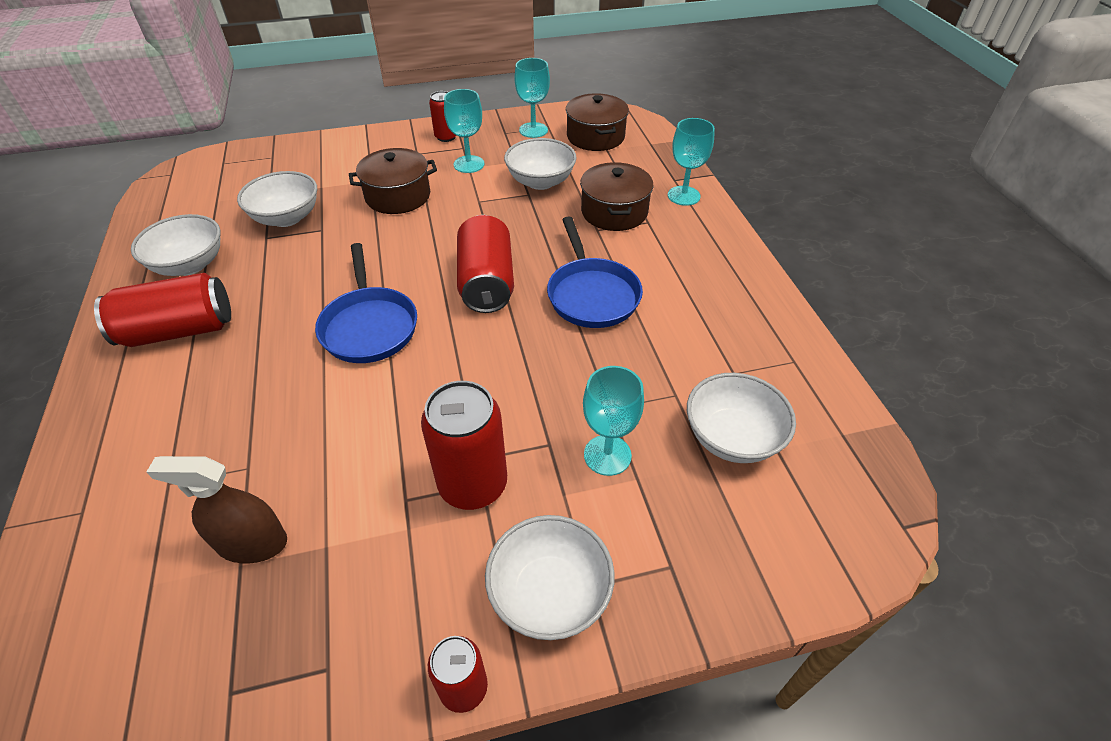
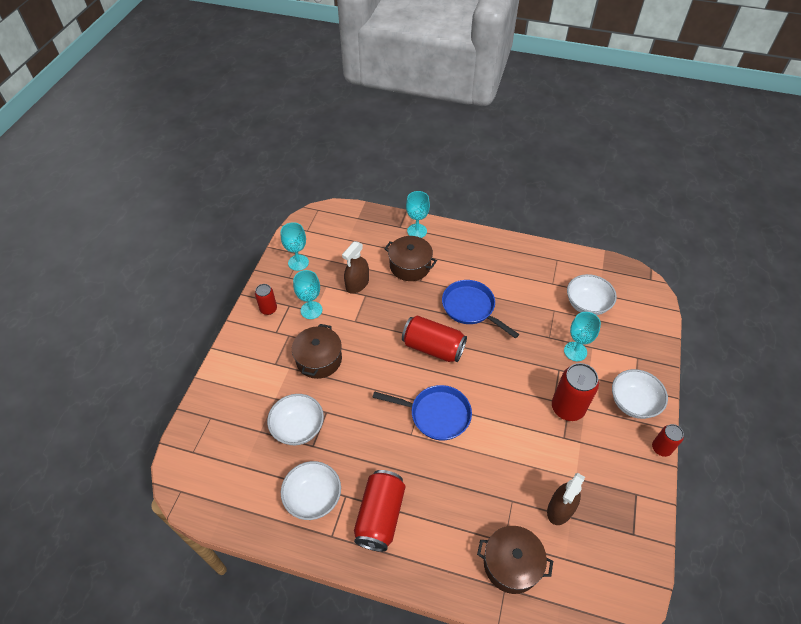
camera: 60 degrees left, 5 degrees up
white bowl [504,138,577,190] -> brown spray bottle [342,241,369,294]
blue pan [547,216,643,328] -> blue pan turned 150 degrees counterclockwise [442,280,519,338]
brown pot [566,93,629,151] -> brown pot moved to [477,526,553,594]

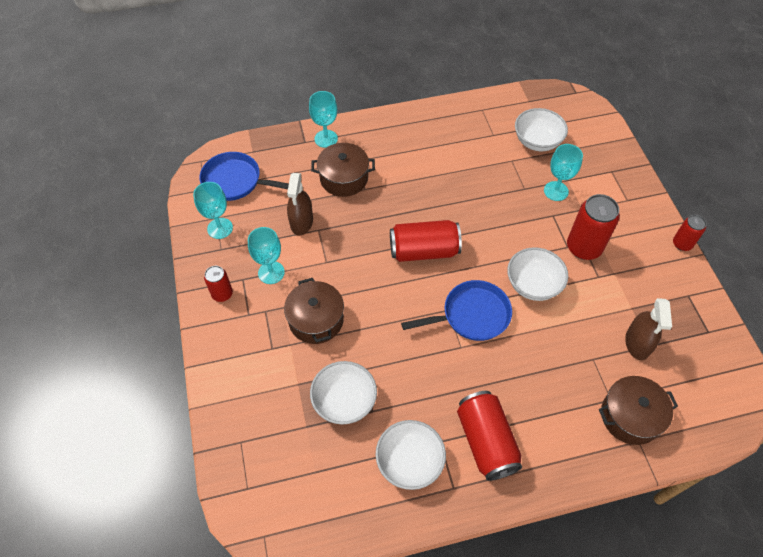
camera: 30 degrees left, 5 degrees up
blue pan [442,280,519,338] -> blue pan moved to [200,152,289,201]
white bowl [612,369,668,419] -> white bowl moved to [507,247,568,301]

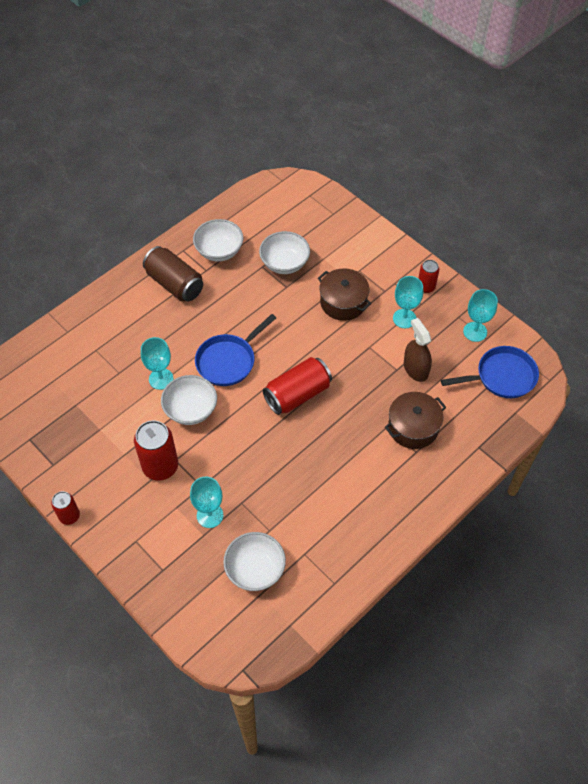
camera: 150 degrees right, 0 degrees up
turquoise goblet [309,91,338,148] -> turquoise goblet moved to [141,337,174,390]
red can [457,391,522,481] -> brown can [143,246,203,301]
brown pot [599,376,678,445] -> none
brown spray bottle [625,298,672,360] -> none

